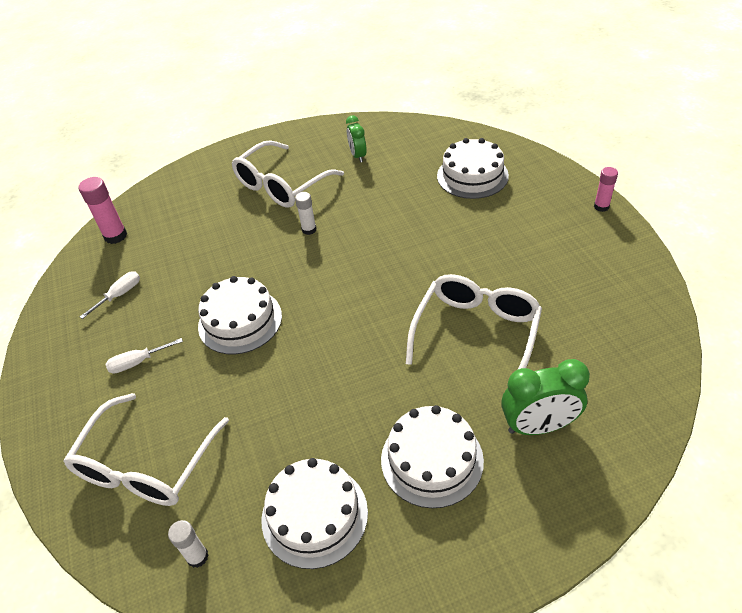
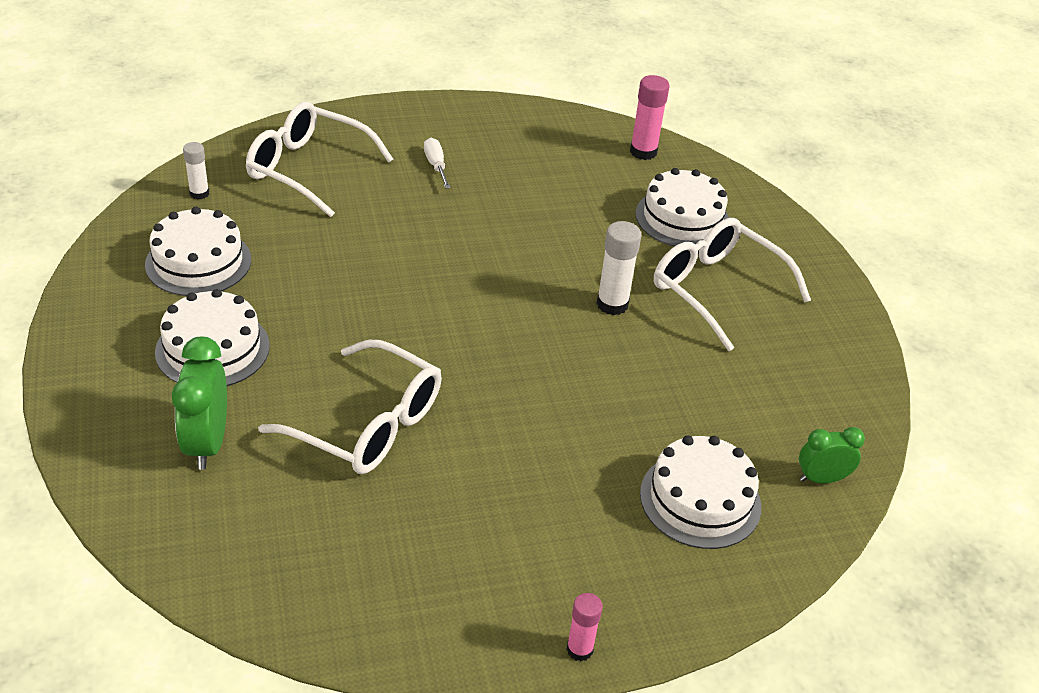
camera: 90 degrees right, 5 degrees down
white screwdriver [80,271,140,319] -> none
white cake [198,276,282,355] -> white cake moved to [636,168,729,246]
white glue stick [295,192,317,235] -> white glue stick [597,221,641,315], size x1.57
green clock [346,115,367,163] -> green clock moved to [799,427,865,484]

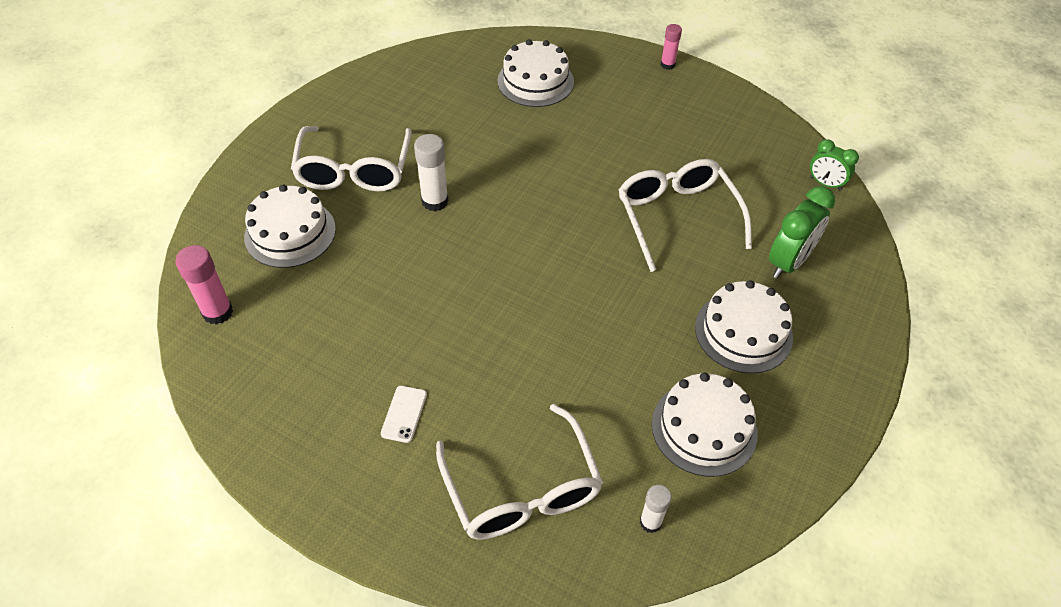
camera: 135 degrees left, 10 degrees up
white screwdriver [424,138,451,189] -> white phone [381,386,427,443]
green clock [799,427,865,484] -> green clock moved to [810,139,859,190]

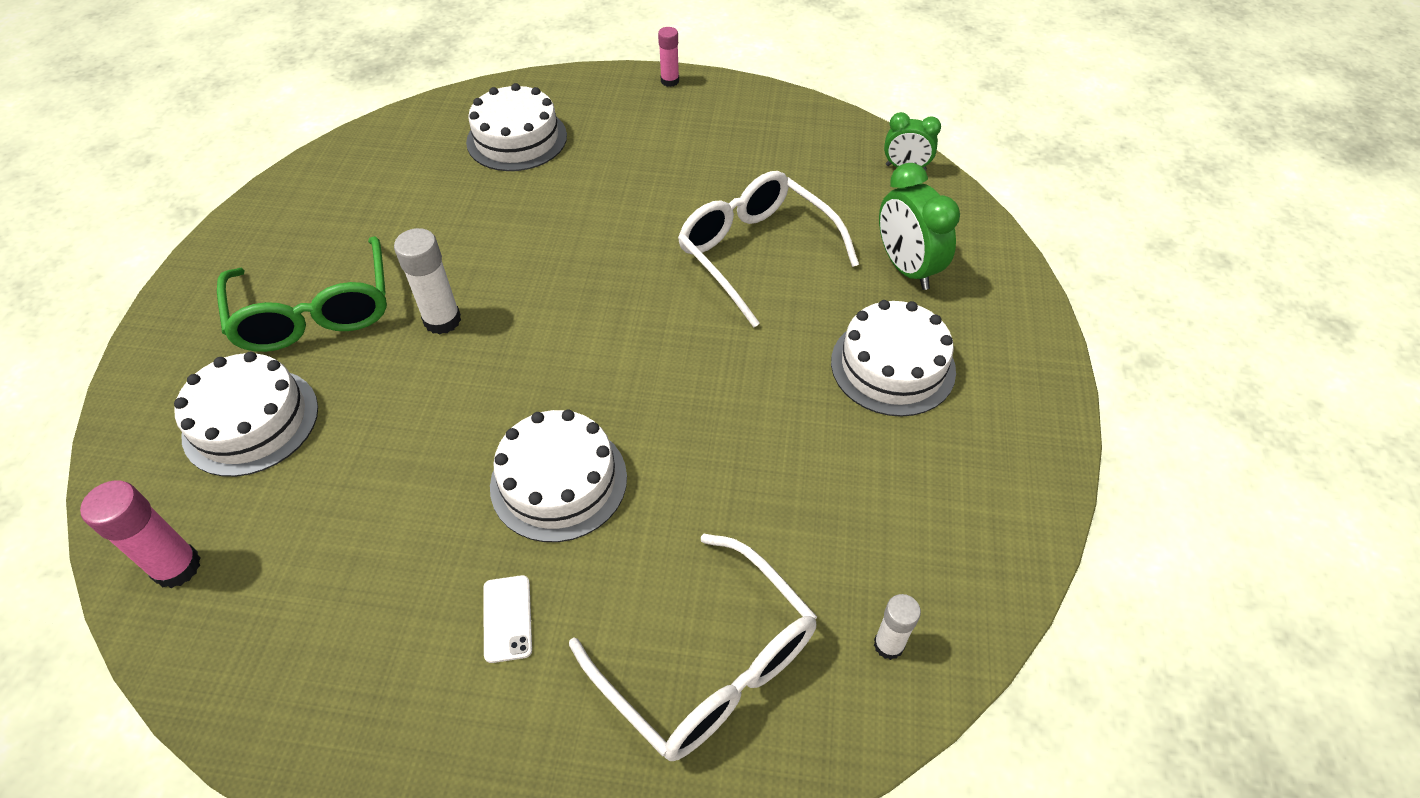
camera: 20 degrees left, 0 degrees up
white glasses [291,126,412,191] -> green glasses [217,236,387,352]
white cake [652,373,758,477] -> white cake moved to [490,409,627,542]
green clock [769,186,835,279] -> green clock turned 135 degrees clockwise [879,163,960,290]

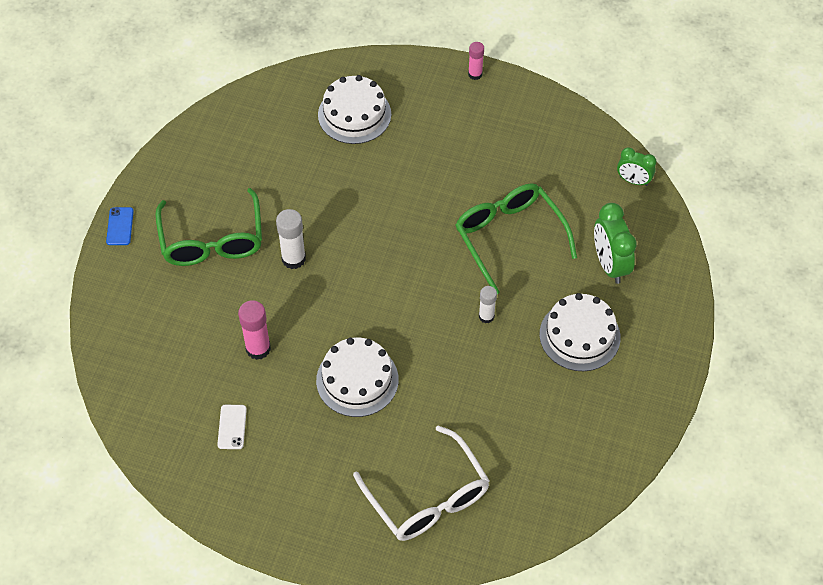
camera: 10 degrees right, 5 degrees up
pink glue stick [80,480,201,588] -> pink glue stick moved to [238,300,271,360]
white cake [174,352,318,477] -> none
white phone [483,575,532,663] -> white phone moved to [217,405,247,449]
white glasses [678,171,859,327] -> green glasses [456,183,577,294]
white glue stick [874,594,921,660] -> white glue stick moved to [479,286,497,323]
none -> blue phone [106,207,134,245]

